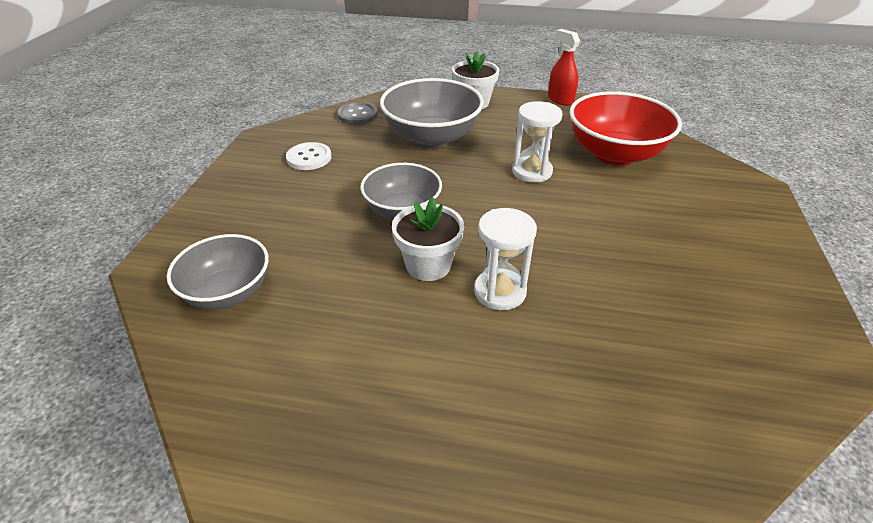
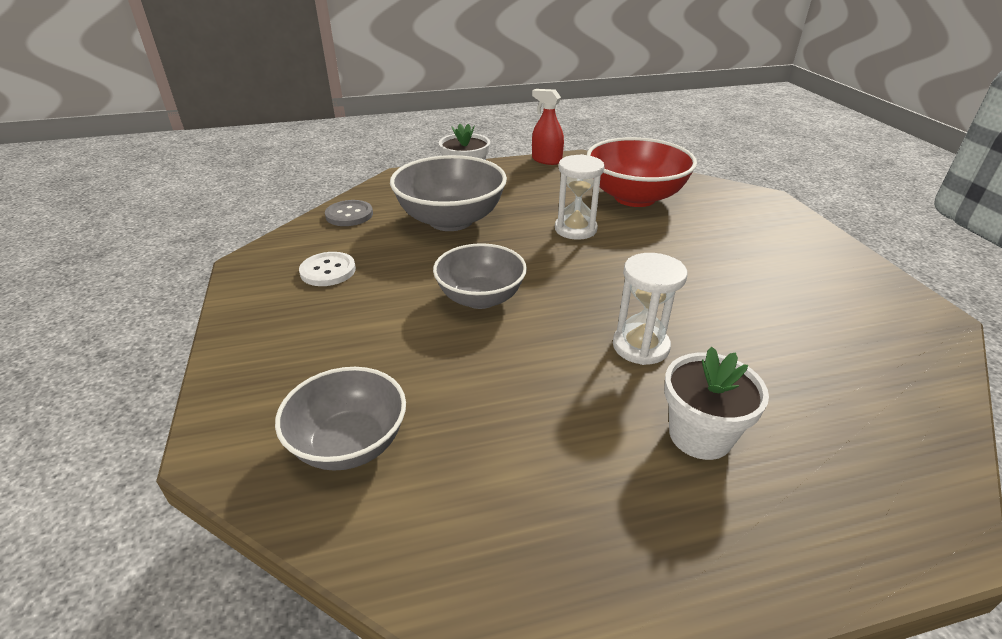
camera: 25 degrees left, 5 degrees down
white flower pot [392,197,464,281] -> white flower pot moved to [664,347,769,460]

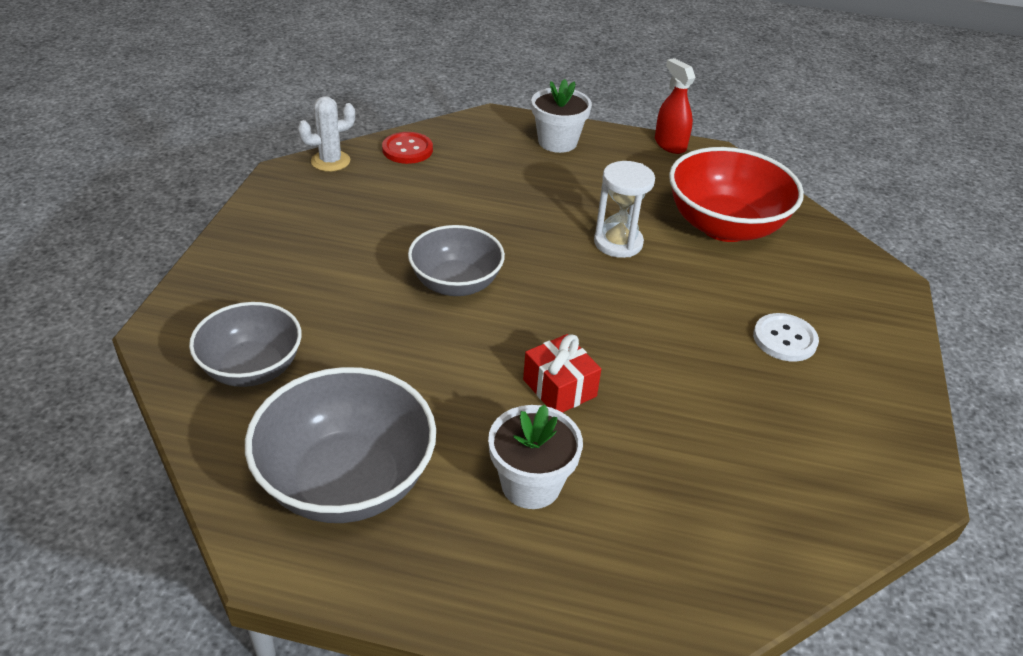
camera: 25 degrees right, 5 degrees up
white button [299,252,356,286] -> white button moved to [753,313,819,362]
grey button [325,200,373,226] -> red button [382,132,433,164]
grey bowl [390,155,507,231] -> grey bowl moved to [245,367,436,523]
white hourglass [613,253,687,365] -> red gift [523,334,601,413]
none -> white cactus [298,96,355,172]

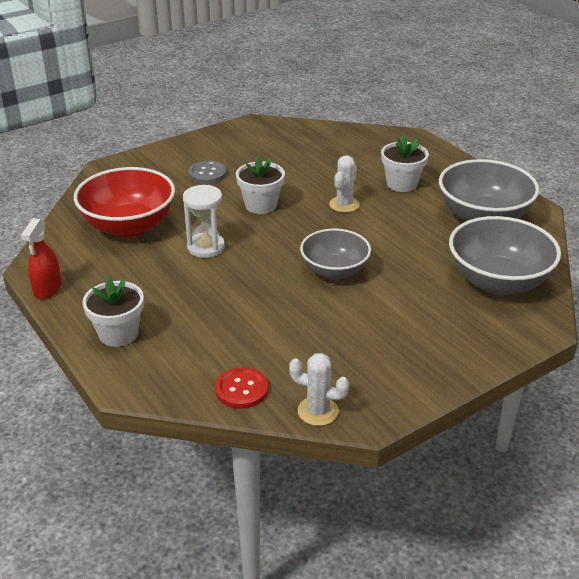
camera: 135 degrees left, 5 degrees down
grey bowl [189,302,302,387] -> grey bowl [449,216,561,295], size x1.51
red gift [523,334,601,413] -> white cactus [329,155,360,213]
white button [753,313,819,362] -> grey button [188,161,227,184]
none -> white flower pot [236,155,285,214]

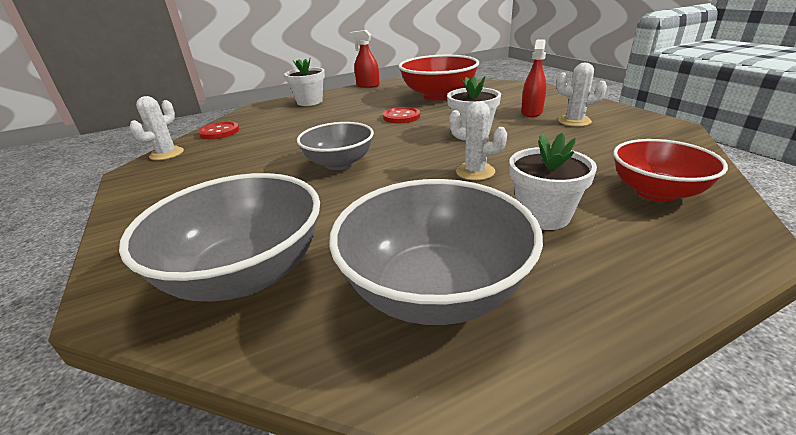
camera: 100 degrees right, 5 degrees down
white hourglass [183,185,225,258] -> red button [383,107,420,123]
grey button [188,161,227,184] -> red spray bottle [521,40,546,117]
none -> white cactus [556,63,607,127]
none -> red bowl [613,139,728,202]

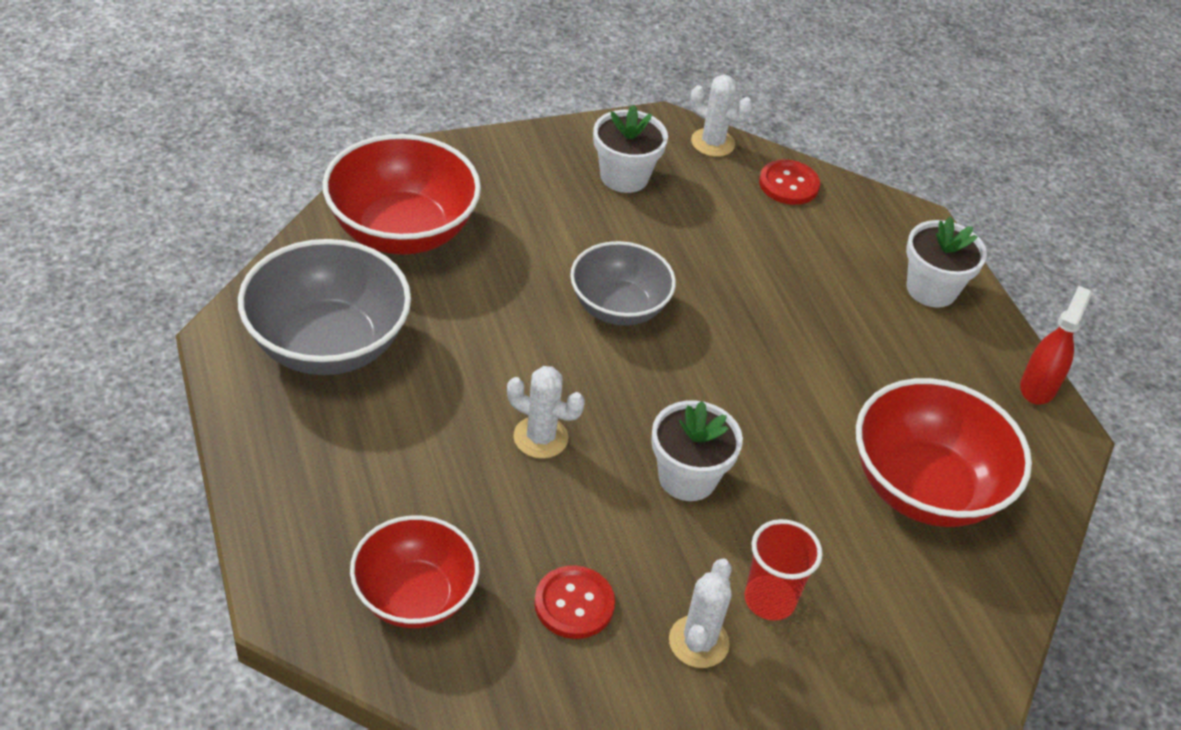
camera: 90 degrees right, 15 degrees up
grey bowl [119,173,320,301] -> red bowl [322,134,481,255]
red button [383,107,420,123] -> red button moved to [534,565,615,639]
white cactus [449,101,507,180] -> white cactus turned 75 degrees clockwise [507,366,585,459]
white flower pot [509,133,597,230] -> white flower pot moved to [593,104,668,193]
red spray bottle [521,40,546,117] -> red cup [745,519,823,621]

